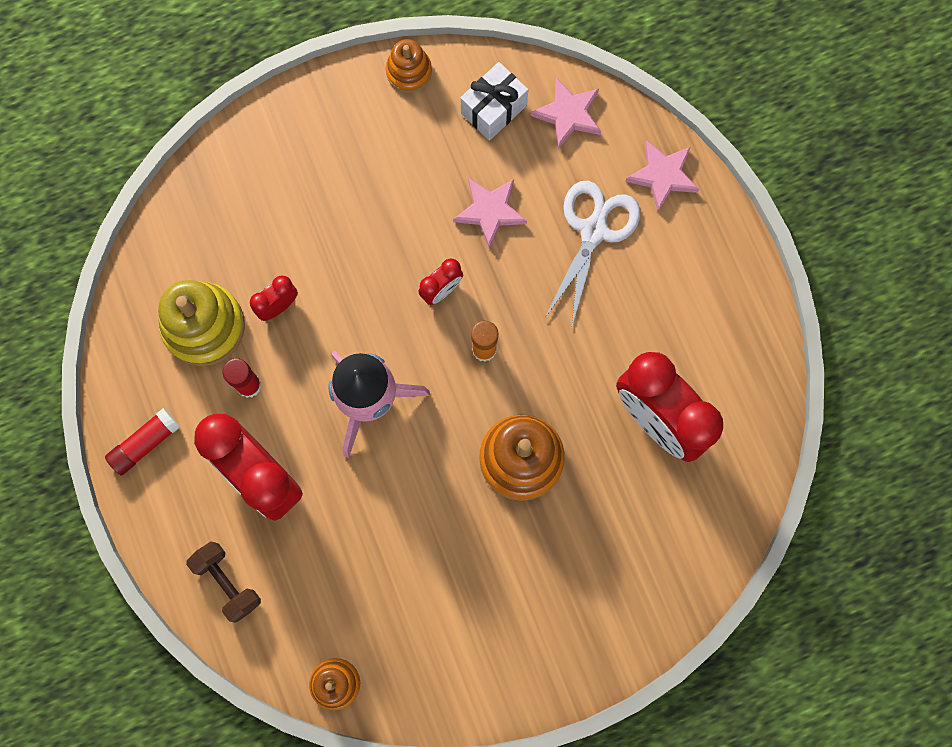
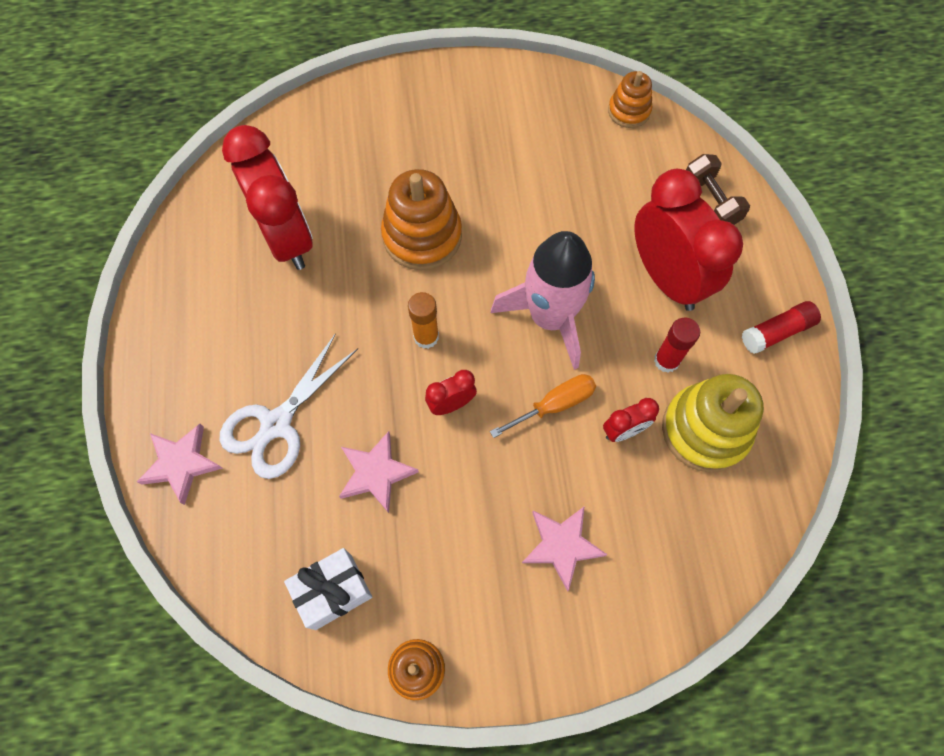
camera: 165 degrees left, 10 degrees down
pink star [531,77,601,149] -> pink star moved to [522,507,608,591]
none -> orange screwdriver [490,374,596,438]

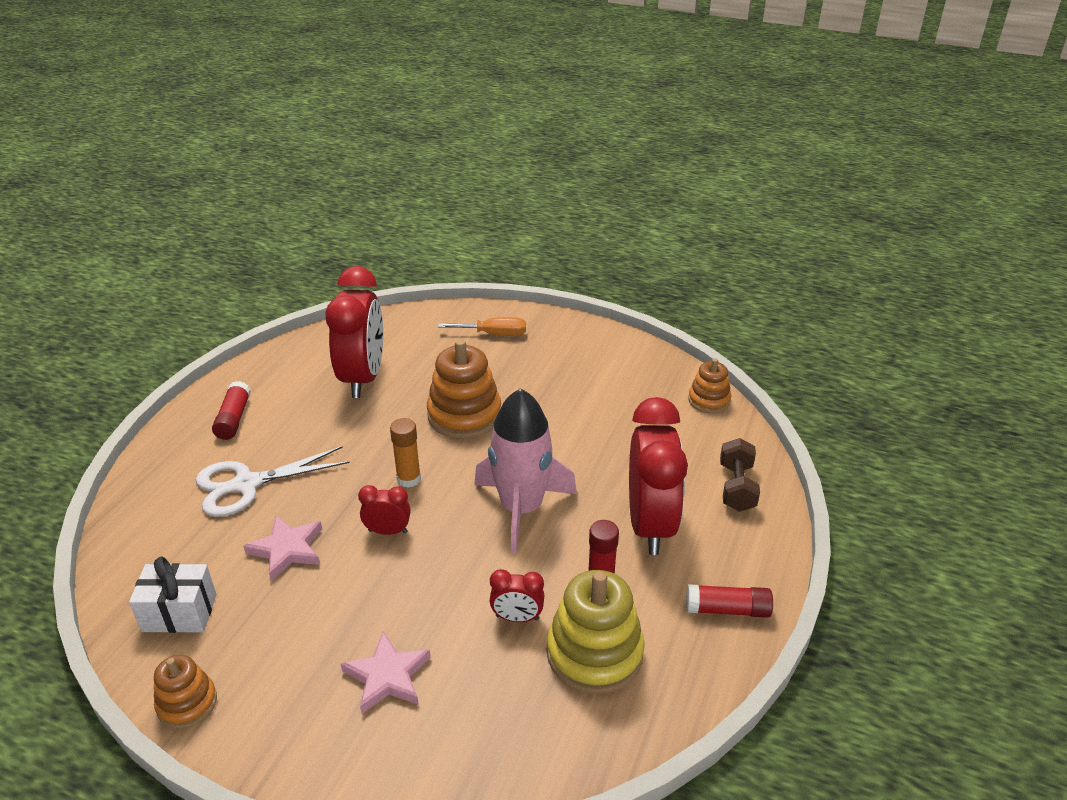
camera: 30 degrees right, 30 degrees down
pink star [137,424,223,505] -> none
orange screwdriver [490,374,596,438] -> orange screwdriver moved to [438,317,526,336]
none -> red glue stick [212,381,251,440]

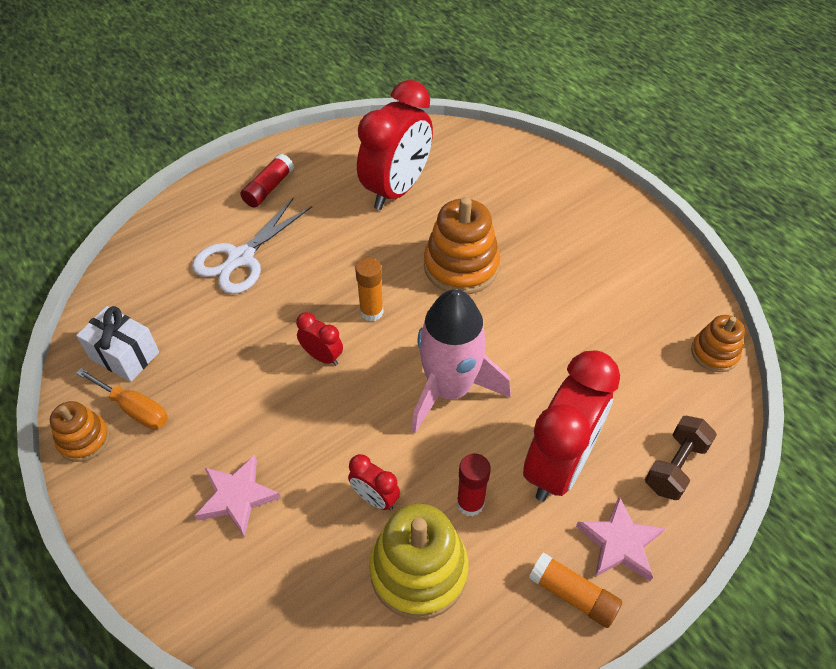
camera: 30 degrees right, 15 degrees up
white scissors [196,446,350,517] -> white scissors turned 60 degrees counterclockwise [192,197,312,294]
pink star [243,515,322,581] -> pink star moved to [576,496,665,581]
orange screwdriver [438,317,526,336] -> orange screwdriver moved to [76,368,168,429]
red glue stick [686,584,773,618] -> orange glue stick [529,552,622,628]

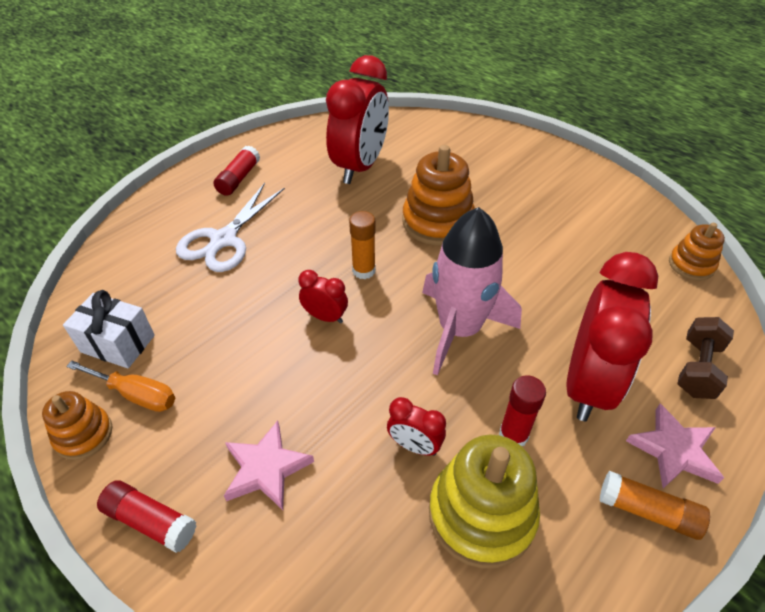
camera: 10 degrees left, 5 degrees down
none -> red glue stick [97,480,196,553]

